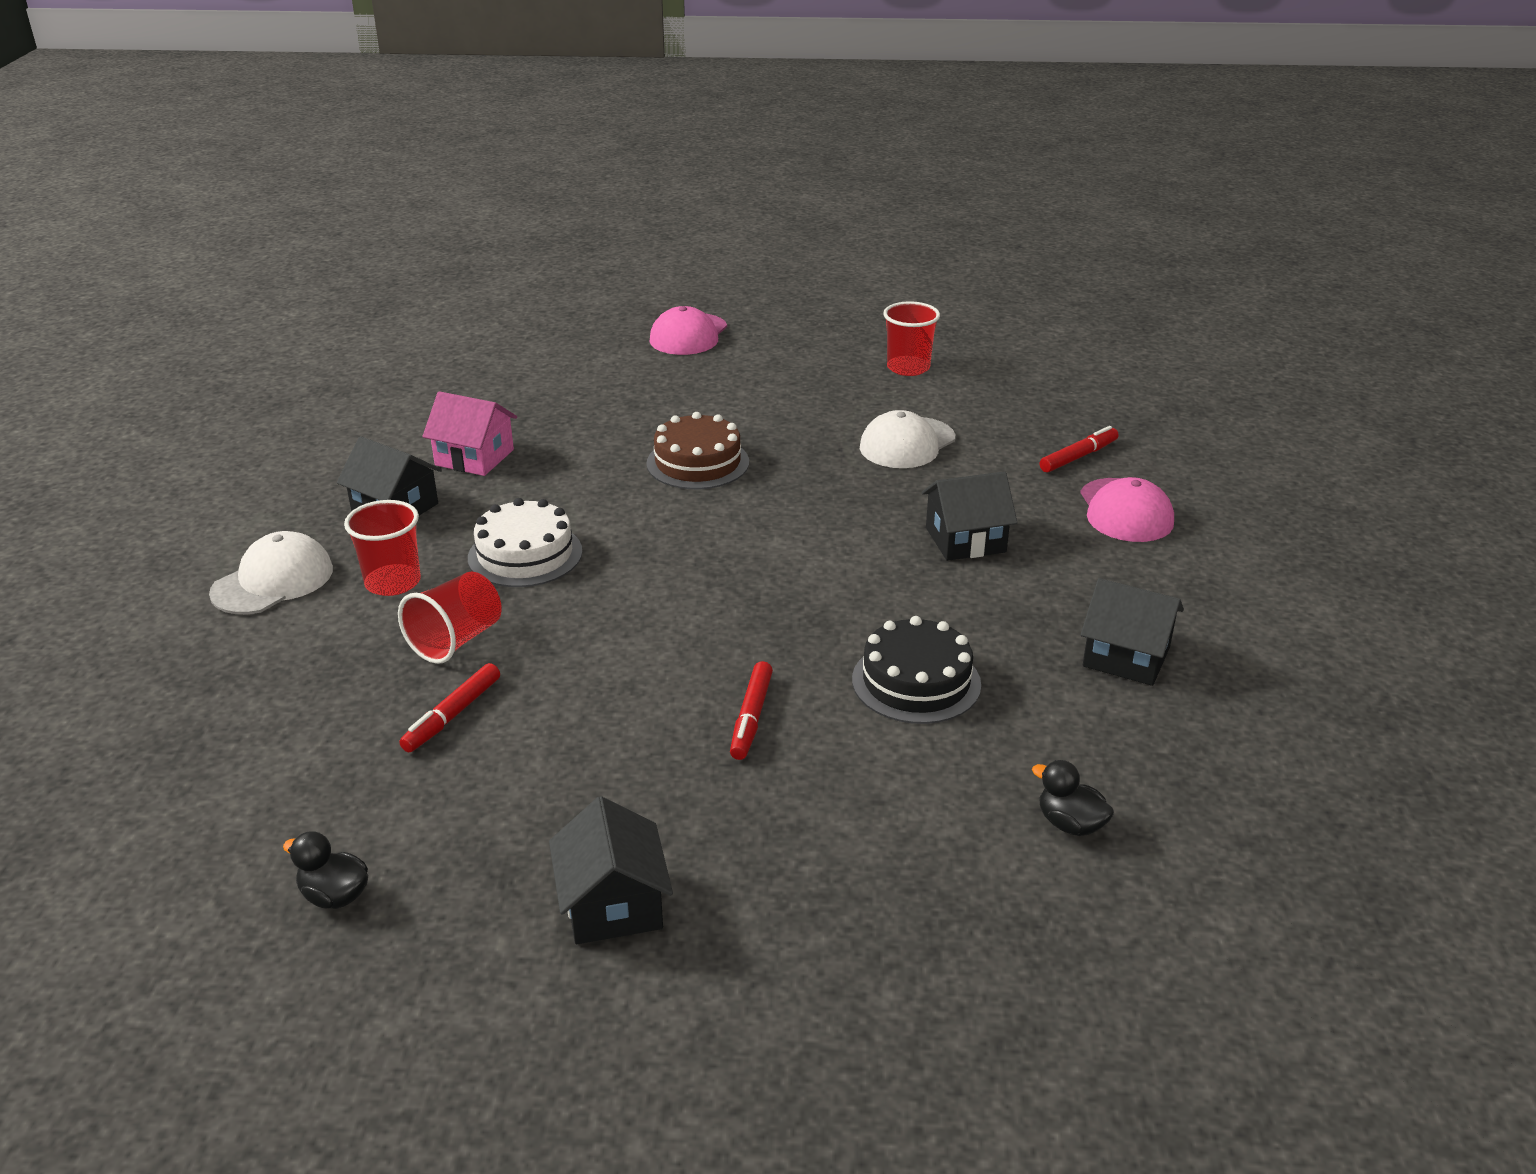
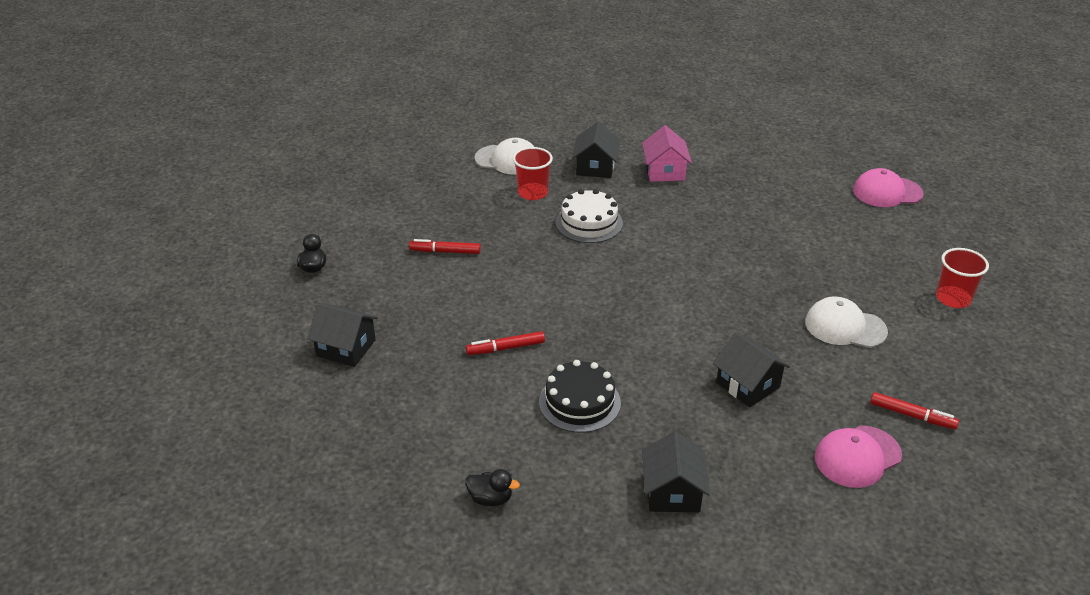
camera: 65 degrees right, 5 degrees up
red cup [398,572,502,664] -> none
black house [549,796,673,944] -> black house turned 60 degrees clockwise [307,303,378,367]
brown cake [646,412,749,489] -> none
black duck [1032,760,1114,836] -> black duck turned 90 degrees clockwise [465,469,520,506]

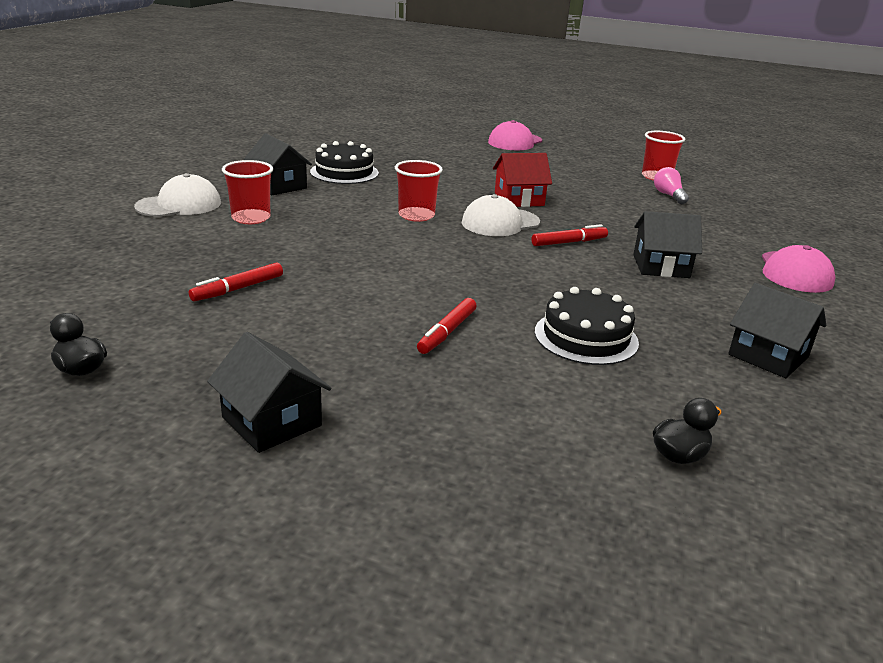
camera: 50 degrees left, 10 degrees down
black house [307,303,378,367] -> black house turned 75 degrees clockwise [207,332,332,453]
white cake [556,189,623,243] -> none
pink house [642,125,692,182] -> black cake [310,141,379,184]
white cap [805,296,888,348] -> white cap moved to [462,194,540,236]
red marker [870,392,959,429] -> red marker moved to [531,224,608,246]
none -> red cup [395,160,443,222]
none -> red house [493,153,552,207]
none -> pink light bulb [654,167,689,204]

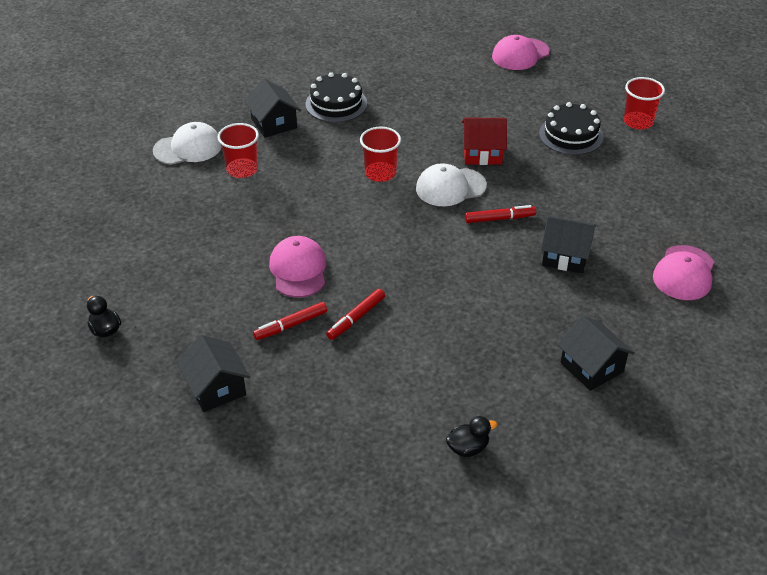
camera: 15 degrees right, 15 degrees up
red marker [189,263,283,301] -> red marker moved to [253,302,327,340]
black cake [535,287,639,365] -> black cake moved to [539,102,603,155]
pink light bulb [654,167,689,204] -> none
none -> pink cap [269,236,326,298]

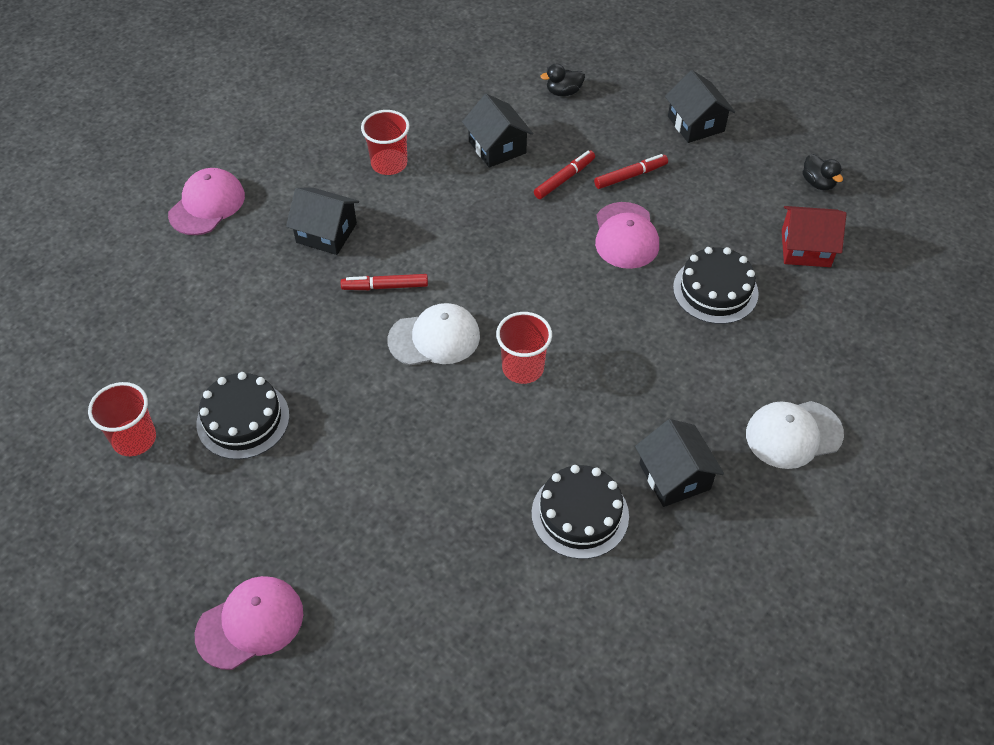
camera: 175 degrees left, 10 degrees up
red cup [217,123,259,178] -> red cup moved to [361,110,410,175]
black duck [446,416,497,457] -> black duck moved to [541,64,585,96]
red house [462,118,507,165] -> red house moved to [782,206,846,267]
black house [557,315,635,391] -> black house moved to [462,94,533,168]
none -> black cake [673,247,759,324]

